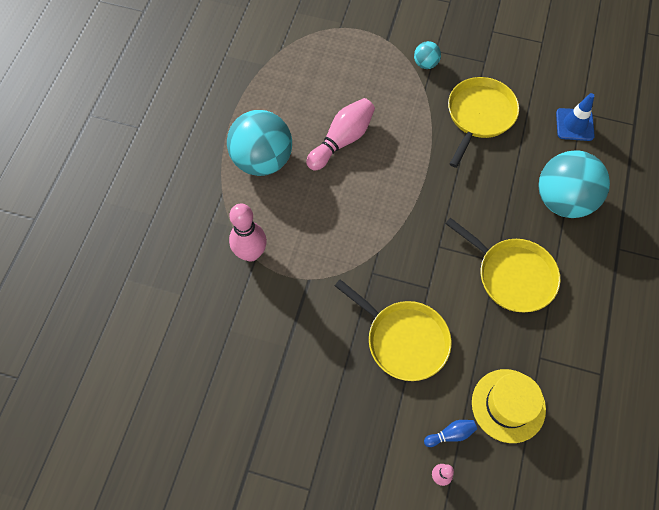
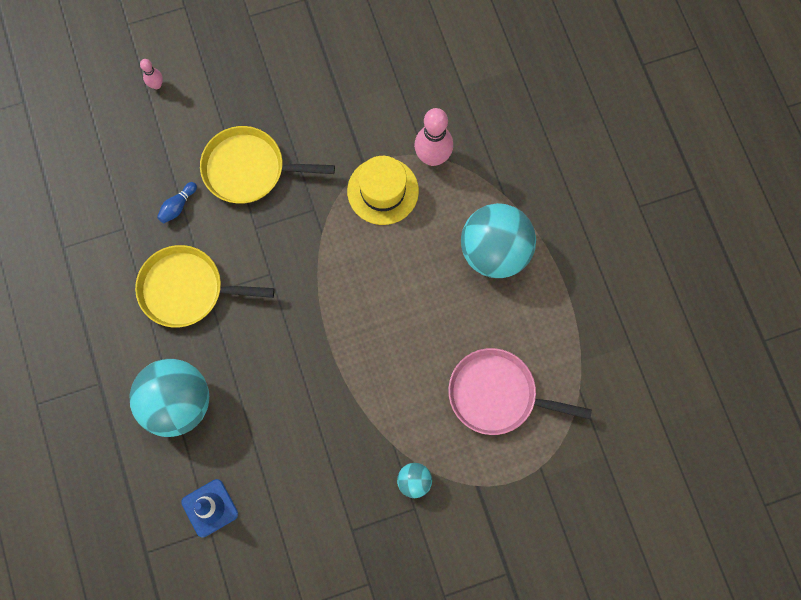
camera: 145 degrees right, 10 degrees up
pink bowling pin [306,98,375,171] -> none
blue bowling pin [424,420,477,447] -> blue bowling pin moved to [157,182,197,223]
yellow pan [448,77,519,168] -> none
yellow hat [472,369,546,443] -> yellow hat moved to [347,156,419,225]
none -> pink pan [448,348,592,435]

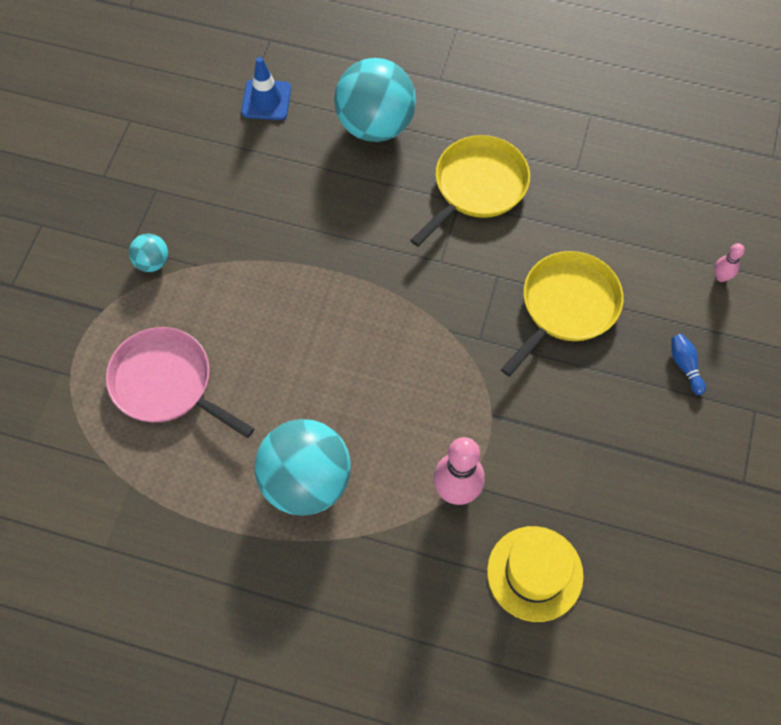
camera: 125 degrees right, 10 degrees down
blue bowling pin [157,182,197,223] -> blue bowling pin moved to [671,334,706,395]
yellow hat [347,156,419,225] -> yellow hat moved to [487,526,584,622]
pink pan [448,348,592,435] -> pink pan turned 105 degrees counterclockwise [106,327,255,438]

